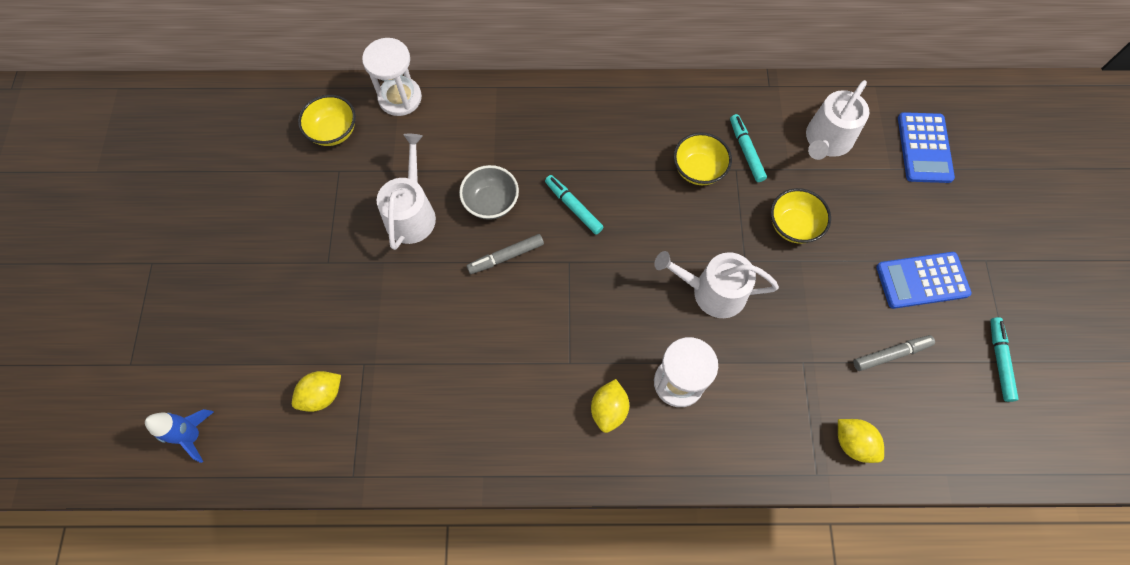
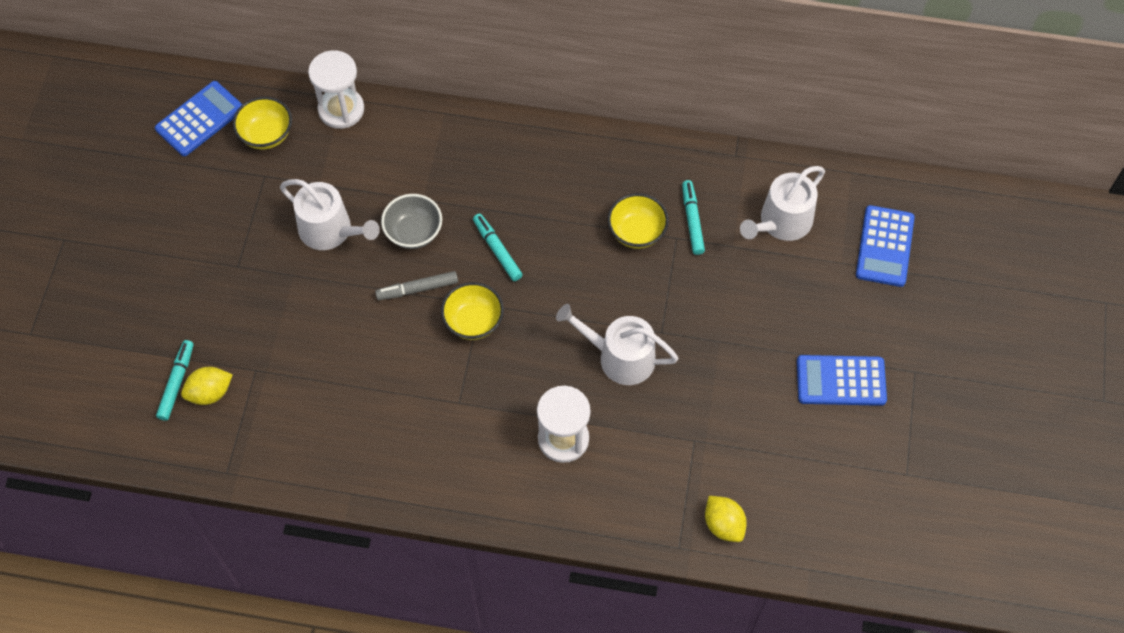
camera: 10 degrees right, 5 degrees down
blue rocket [145,409,213,463] -> none
white watering can [376,134,436,250] -> white watering can turned 105 degrees clockwise [280,179,380,250]
yellow lemon [591,379,629,433] -> none
yellow bowl [771,188,831,244] -> yellow bowl moved to [441,282,504,340]
grey marker [853,335,935,371] -> none
turquoise marker [990,317,1018,402] -> turquoise marker moved to [156,340,194,421]
none -> blue calculator [155,81,243,156]

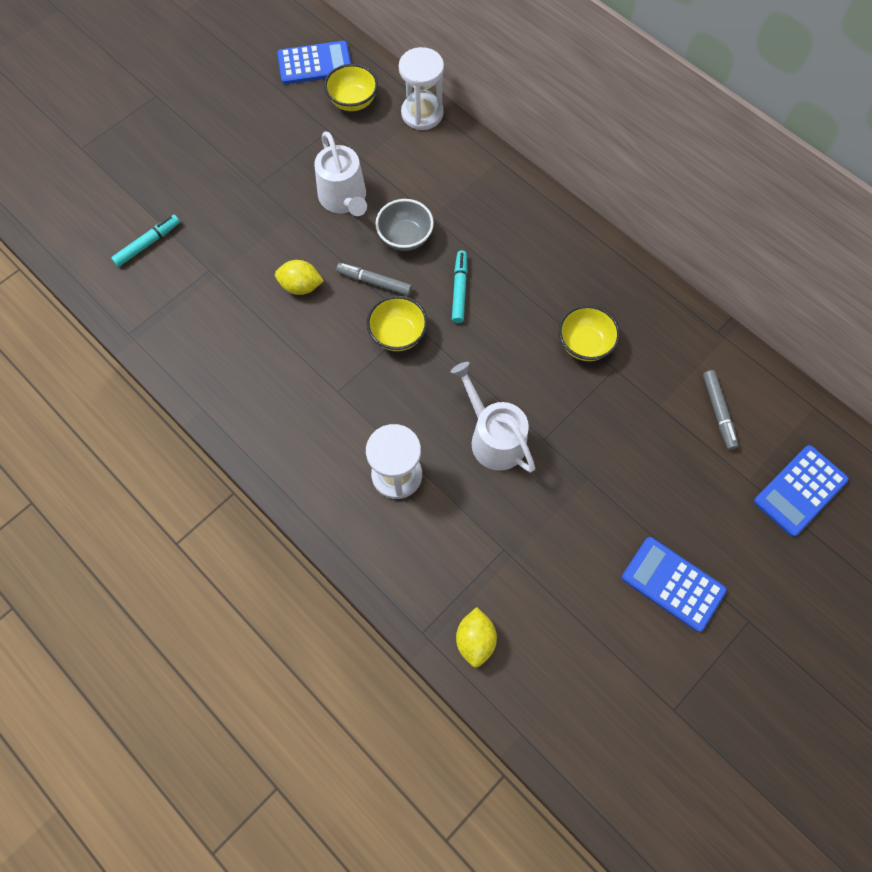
camera: 35 degrees right, 5 degrees up
yellow lemon [181,367,233,405] -> yellow lemon moved to [275,260,324,295]
turquoise marker [682,180,705,255] -> none
white watering can [740,166,825,241] -> grey marker [703,370,739,450]

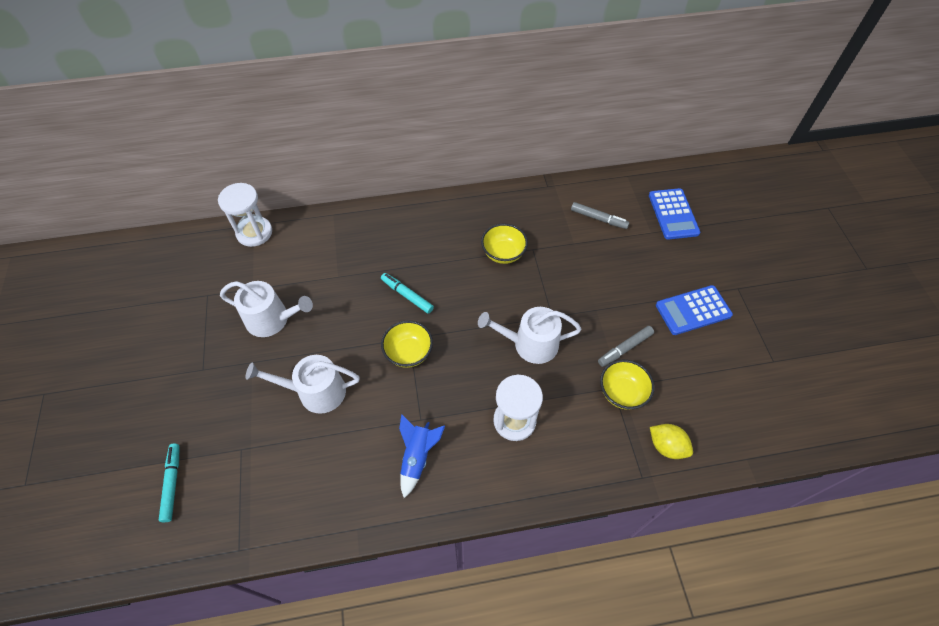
camera: 55 degrees left, 10 degrees down
yellow lemon [275,260,324,295] -> white watering can [246,355,360,414]
blue calculator [277,41,351,84] -> none
yellow bowl [324,64,378,111] -> yellow bowl moved to [600,360,655,410]
grey marker [336,263,412,296] -> grey marker moved to [598,326,654,367]
grey bowl [375,199,434,251] -> none
none -> blue rocket [399,414,445,498]

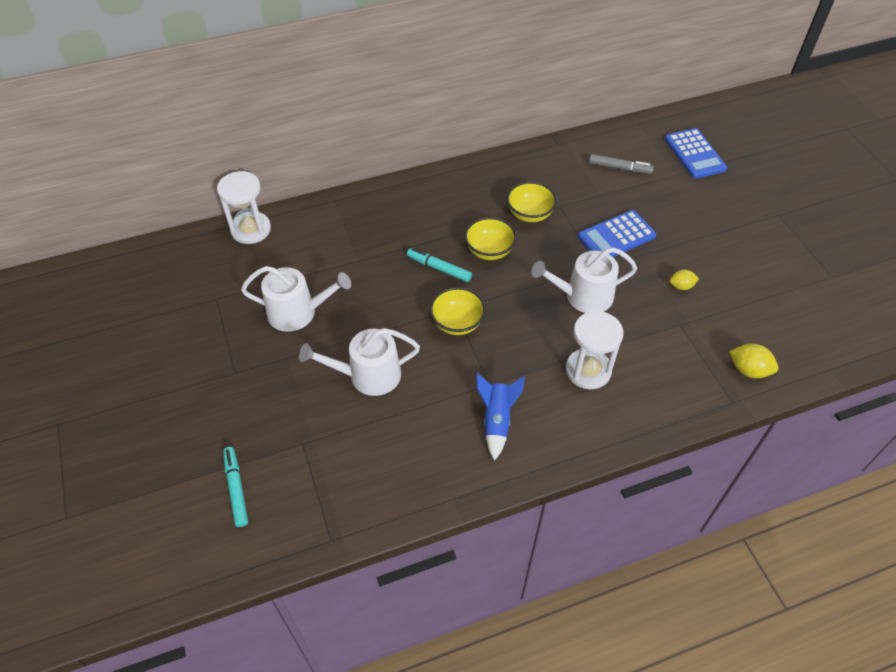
camera: 10 degrees left, 5 degrees down
grey marker [598,326,654,367] -> yellow lemon [670,269,699,290]
yellow bowl [600,360,655,410] -> yellow bowl moved to [464,217,517,260]
blue calculator [656,285,733,335] -> blue calculator moved to [578,210,657,257]

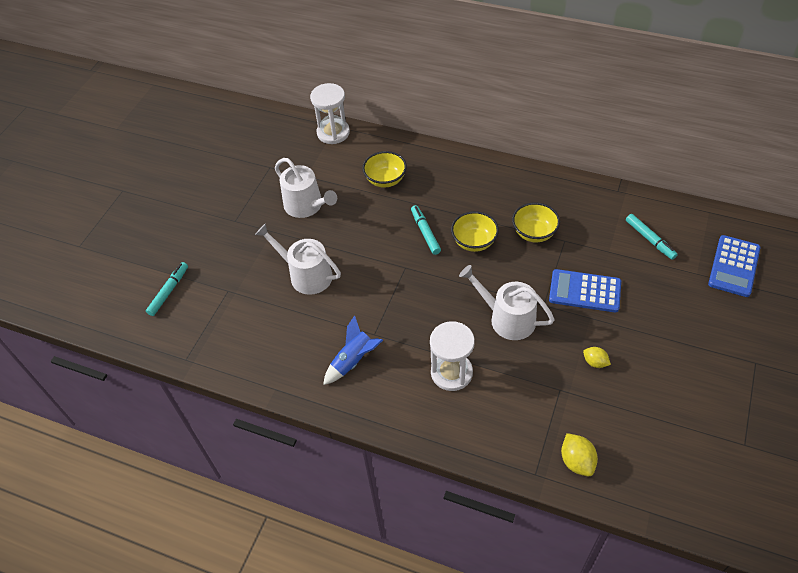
camera: 45 degrees right, 0 degrees up
yellow bowl [430,287,486,335] -> yellow bowl moved to [362,151,407,187]
grey marker [589,154,654,174] -> turquoise marker [626,214,678,260]

